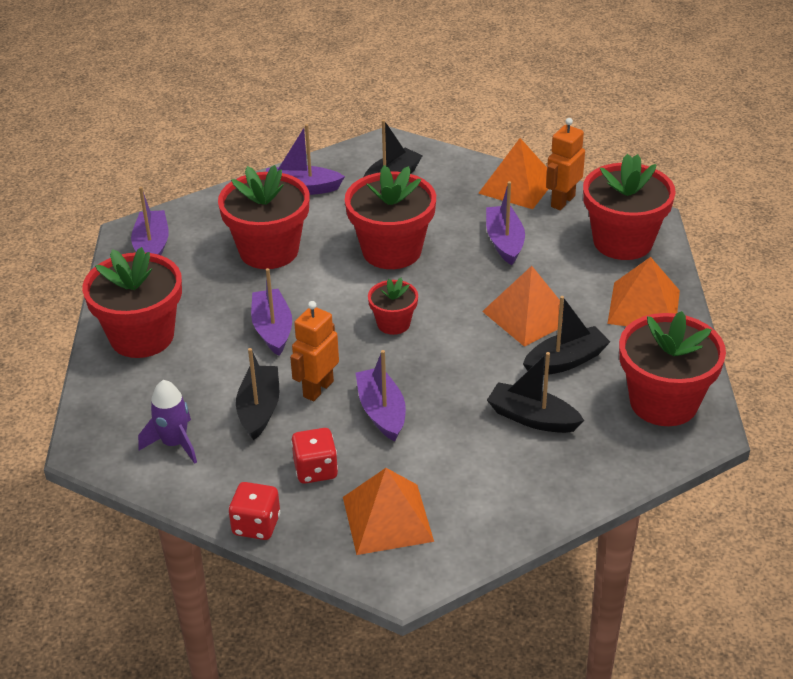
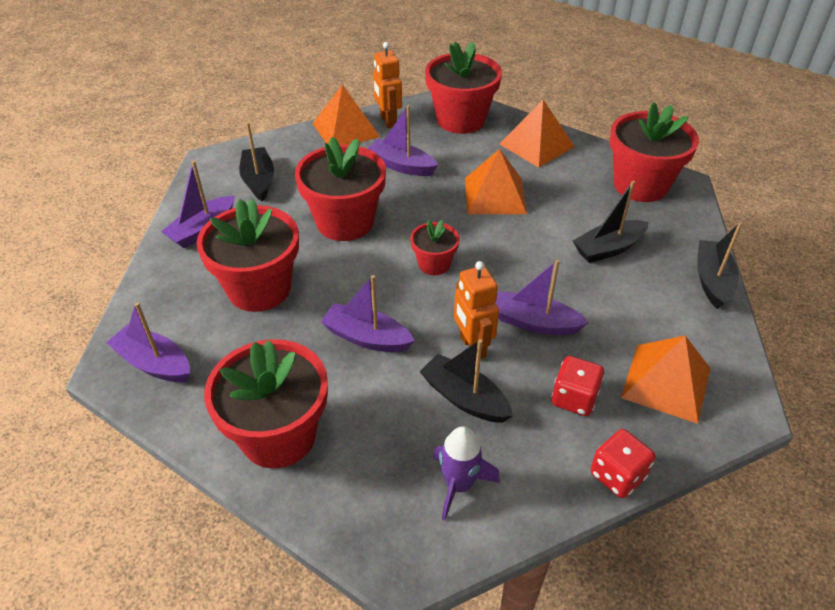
camera: 55 degrees left, 5 degrees up
black boat [523,296,610,375] -> black boat moved to [697,222,743,309]

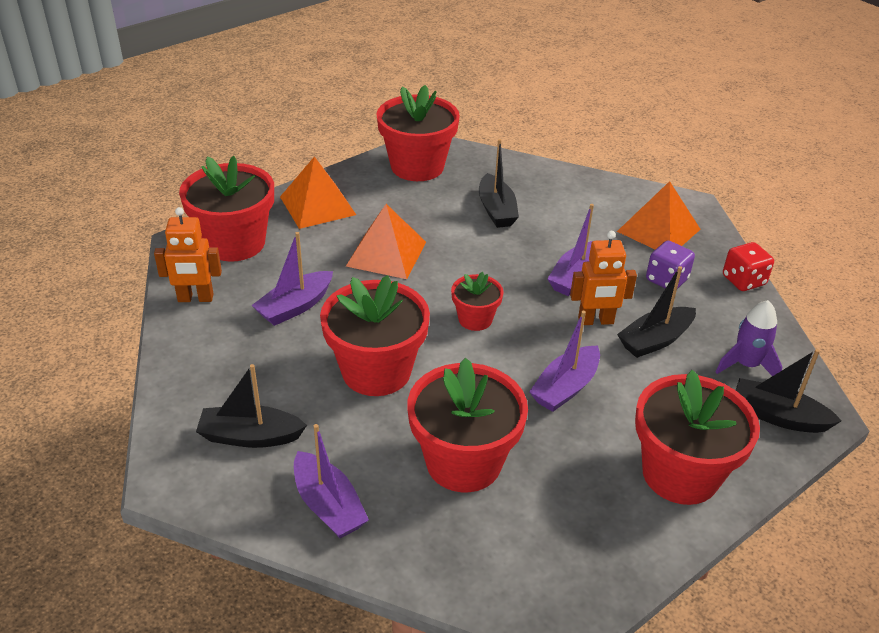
camera: 75 degrees left, 5 degrees down
purple boat [106,302,190,382] -> none
orange pyramid [312,85,380,145] -> none
red dice [552,356,604,416] -> purple dice [646,241,695,289]
black boat [697,222,743,309] -> black boat moved to [736,349,842,433]

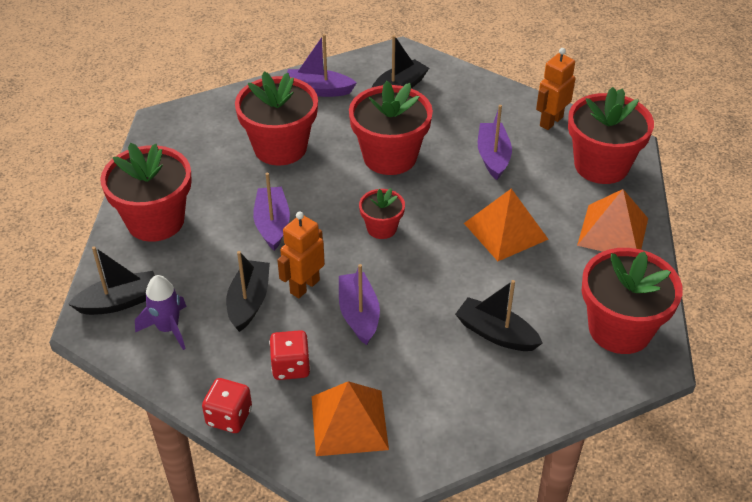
camera: 135 degrees right, 5 degrees up
purple dice [646,241,695,289] -> red dice [269,330,310,380]

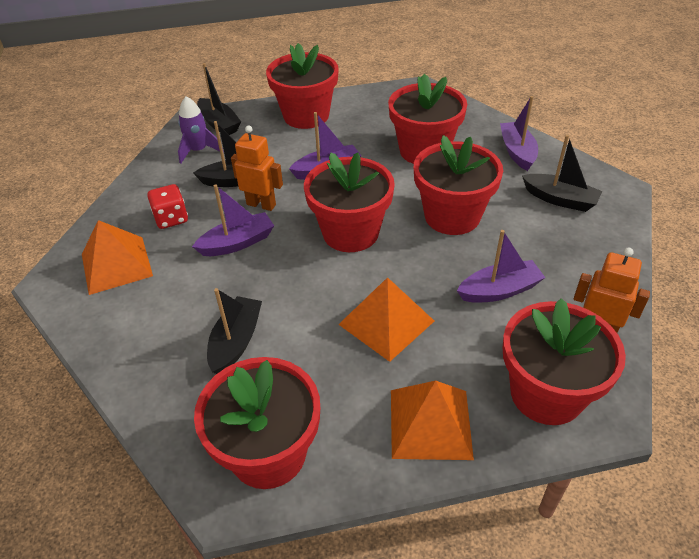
camera: 75 degrees right, 0 degrees up
red dice [202,378,252,433] -> none
red flower pot [359,188,405,239] -> red flower pot [304,152,395,252], size x1.91

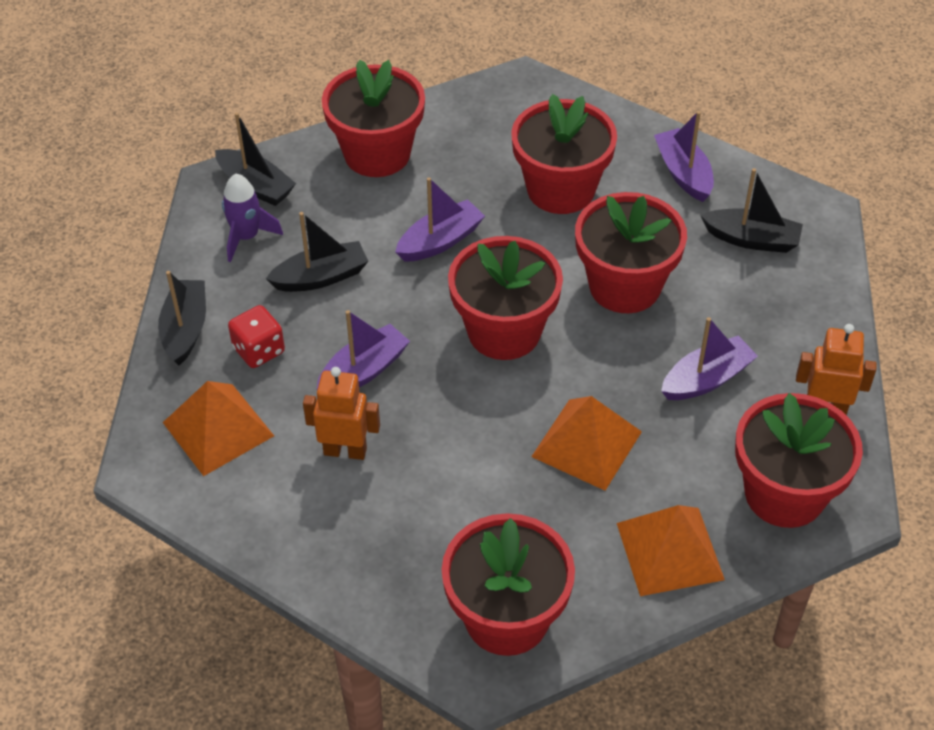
camera: 15 degrees left, 5 degrees up
black boat [207,288,262,374] -> black boat moved to [158,271,206,366]
orange robot [231,125,283,211] -> orange robot moved to [303,367,380,460]

